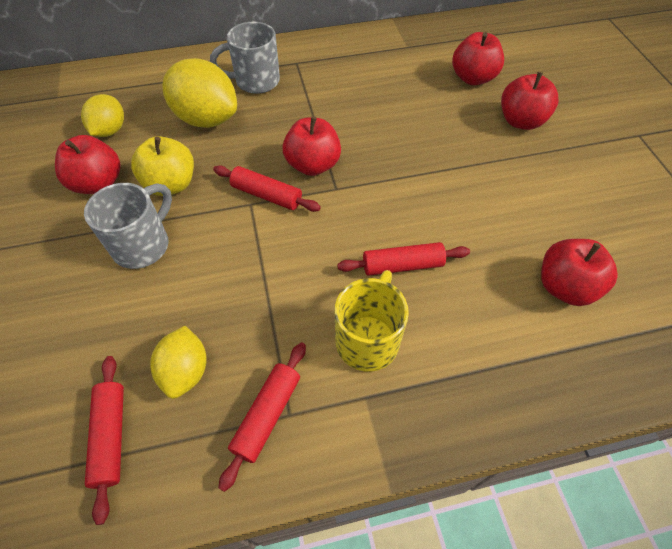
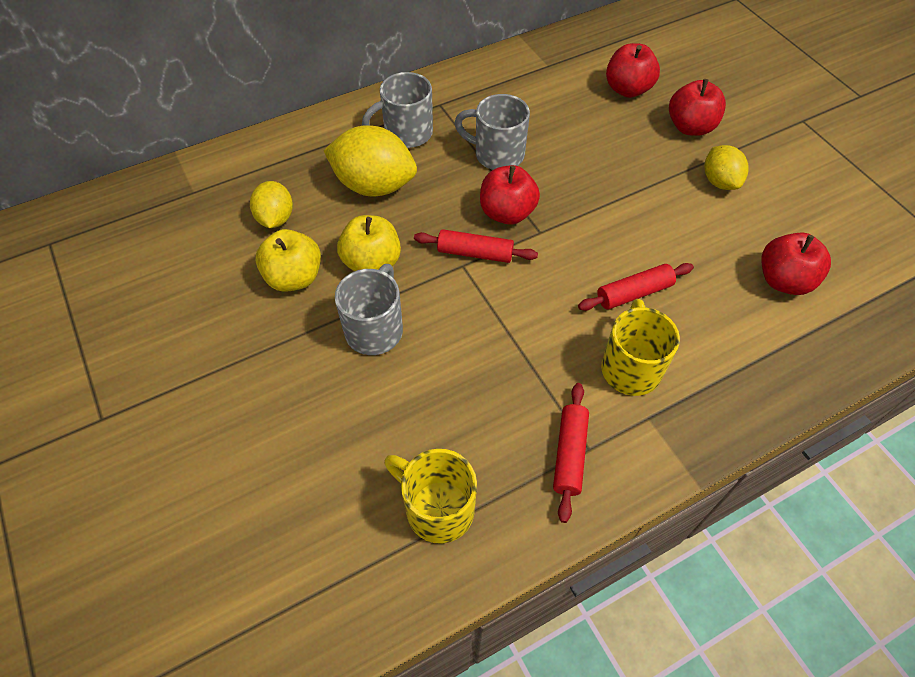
camera: 15 degrees left, 0 degrees up
red apple [55,135,121,194] -> yellow apple [255,229,321,292]
red rolling pin [85,356,124,525] -> yellow mug [384,449,477,544]
yellow lemon [150,326,207,399] -> yellow lemon moved to [704,145,749,190]
none -> grey mug [454,94,530,170]

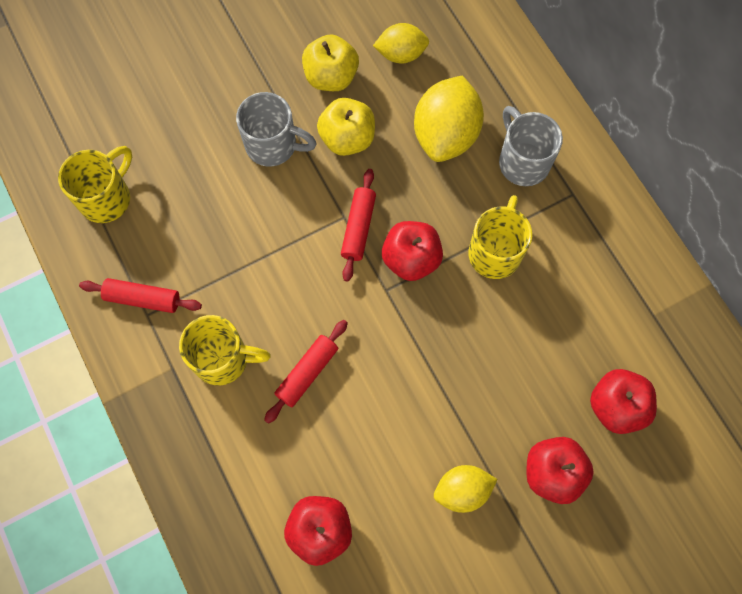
camera: 90 degrees right, 15 degrees up
grey mug [454,94,530,170] -> yellow mug [468,195,532,279]
red rolling pin [578,263,694,311] -> red rolling pin turned 60 degrees clockwise [264,320,348,424]

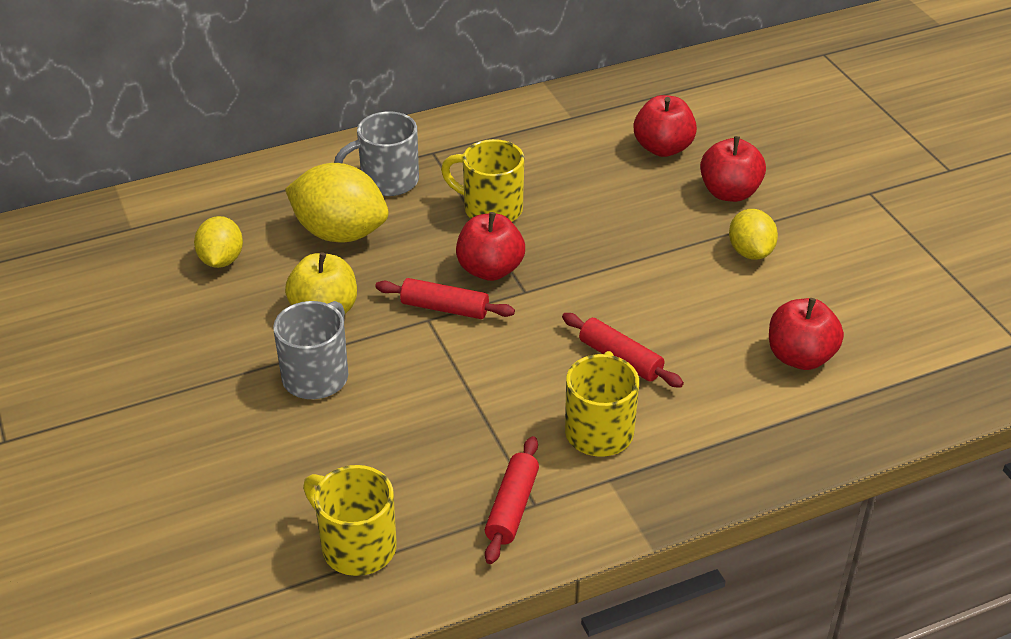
camera: 85 degrees left, 30 degrees down
yellow apple [302,34,359,91] -> none

